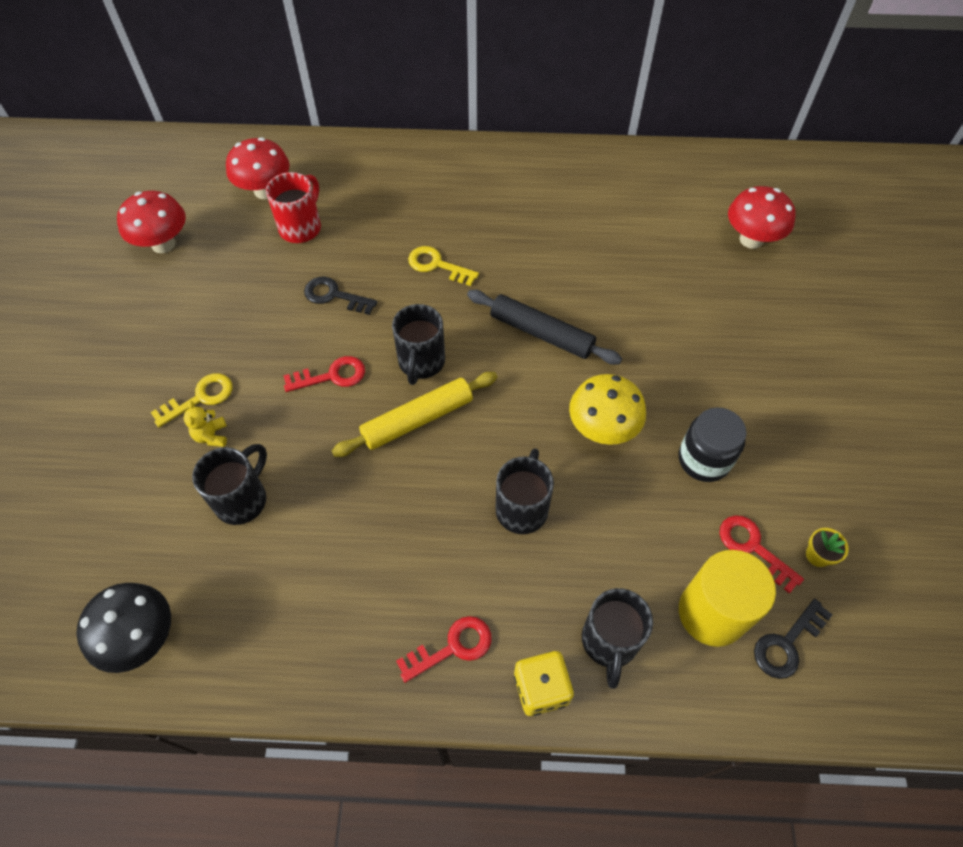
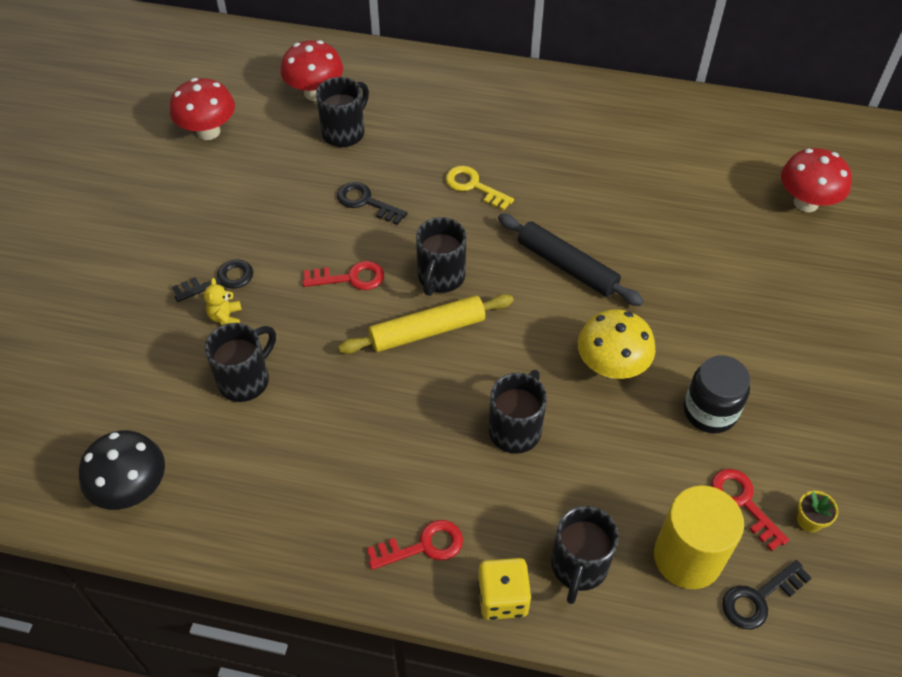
camera: 10 degrees right, 5 degrees down
yellow key [150,373,232,427] -> black key [172,259,253,302]
red mug [266,172,321,243] -> black mug [316,77,369,147]

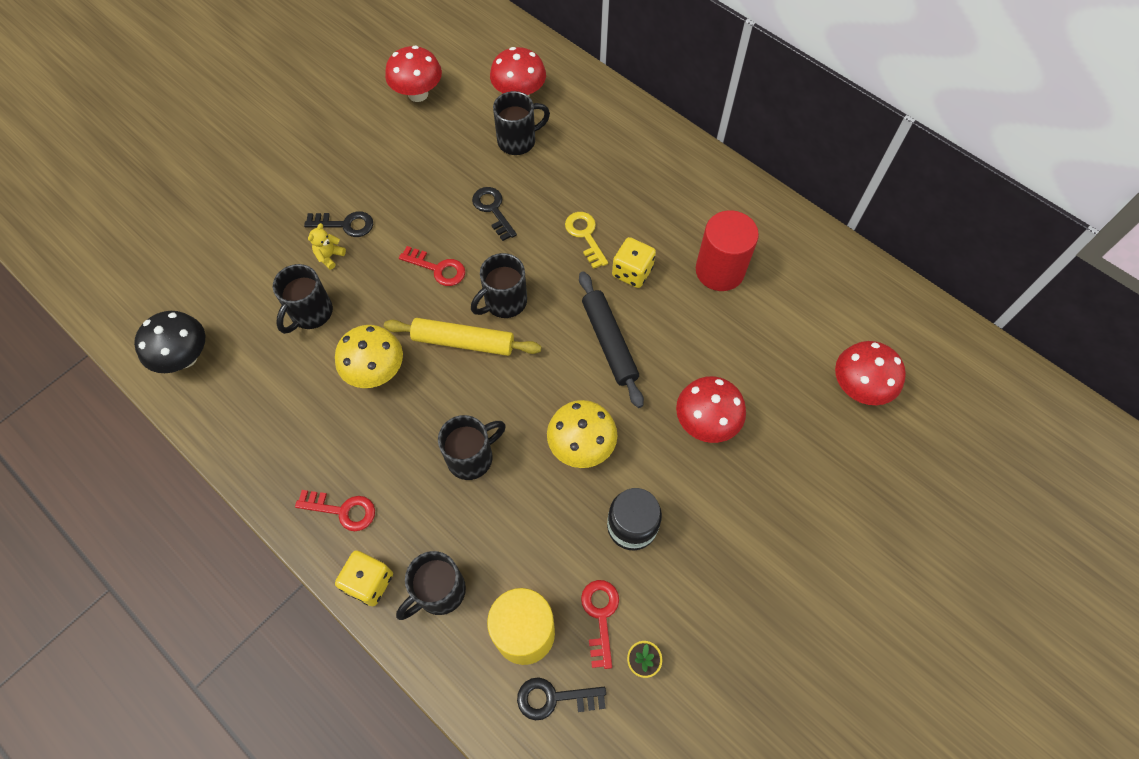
camera: 30 degrees right, 10 degrees up
black mug [205,323,276,402] -> black mug turned 135 degrees clockwise [273,264,333,334]
none -> yellow mushroom [335,325,403,388]
none -> yellow dice [612,237,656,288]
none -> red mushroom [676,376,746,443]
none -> red cylinder [696,210,759,291]

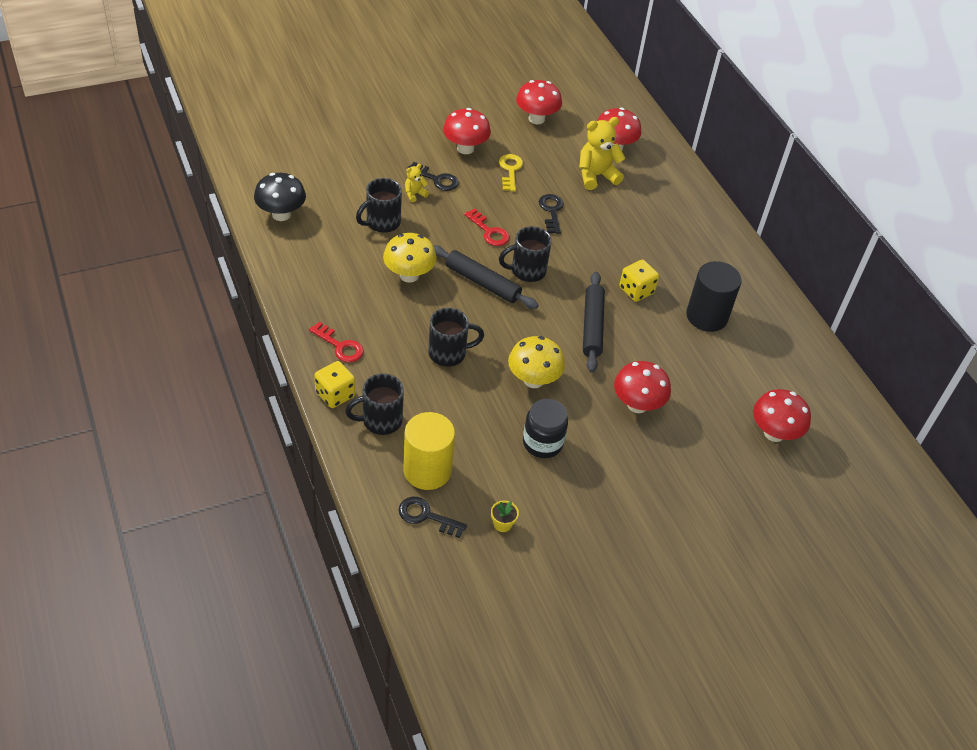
camera: 20 degrees right, 15 degrees down
yellow rolling pin [384,318,542,356] -> black rolling pin [433,245,539,309]
black mug [493,91,550,155] -> yellow teddy bear [579,117,626,190]
yellow key [565,212,608,269] -> yellow key moved to [499,154,523,192]
red key [581,580,619,669] -> none
red cylinder [696,210,759,291] -> black cylinder [686,261,742,332]
none -> red mushroom [443,108,491,154]

